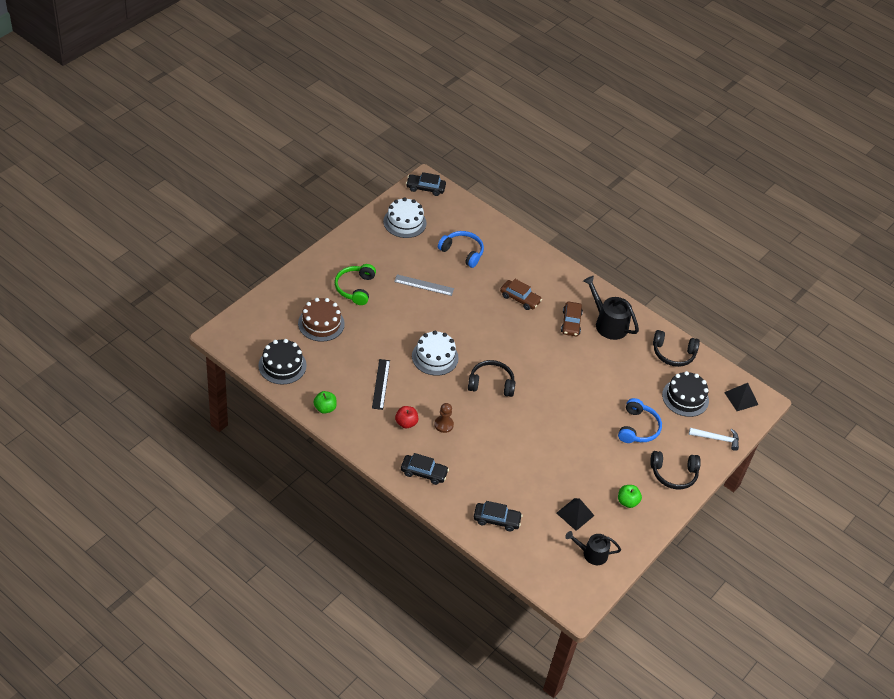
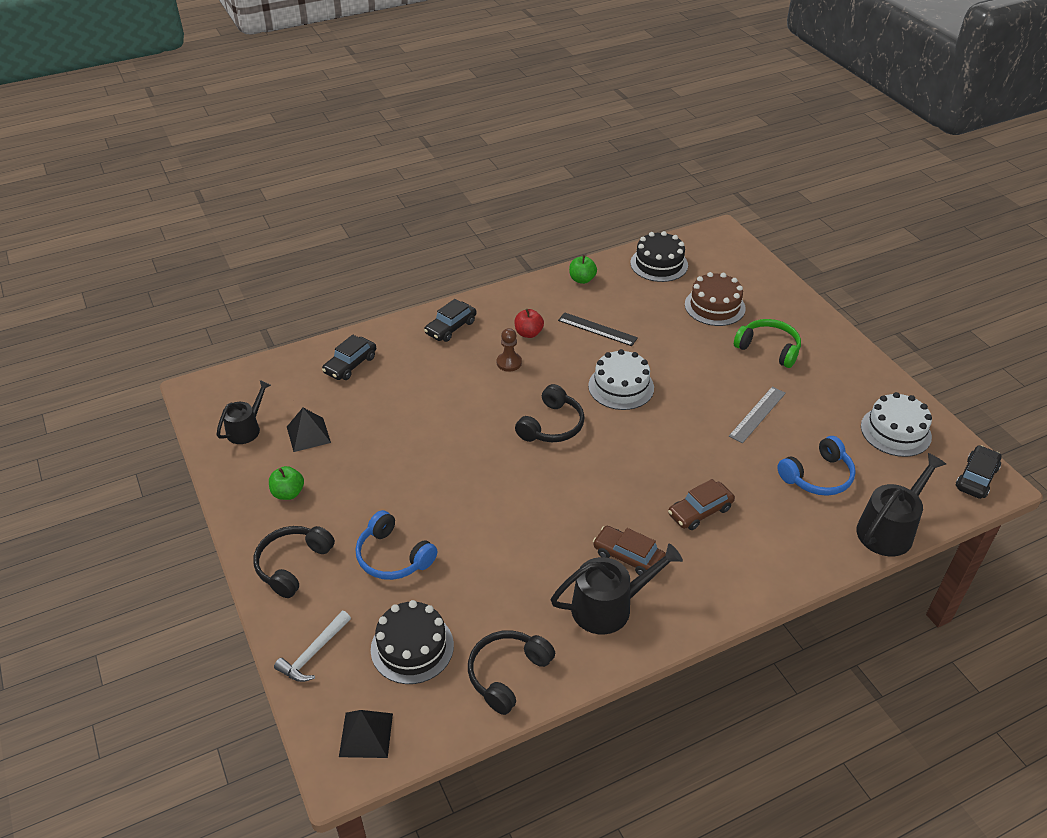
camera: 120 degrees right, 5 degrees down
none -> black watering can [857,453,946,556]

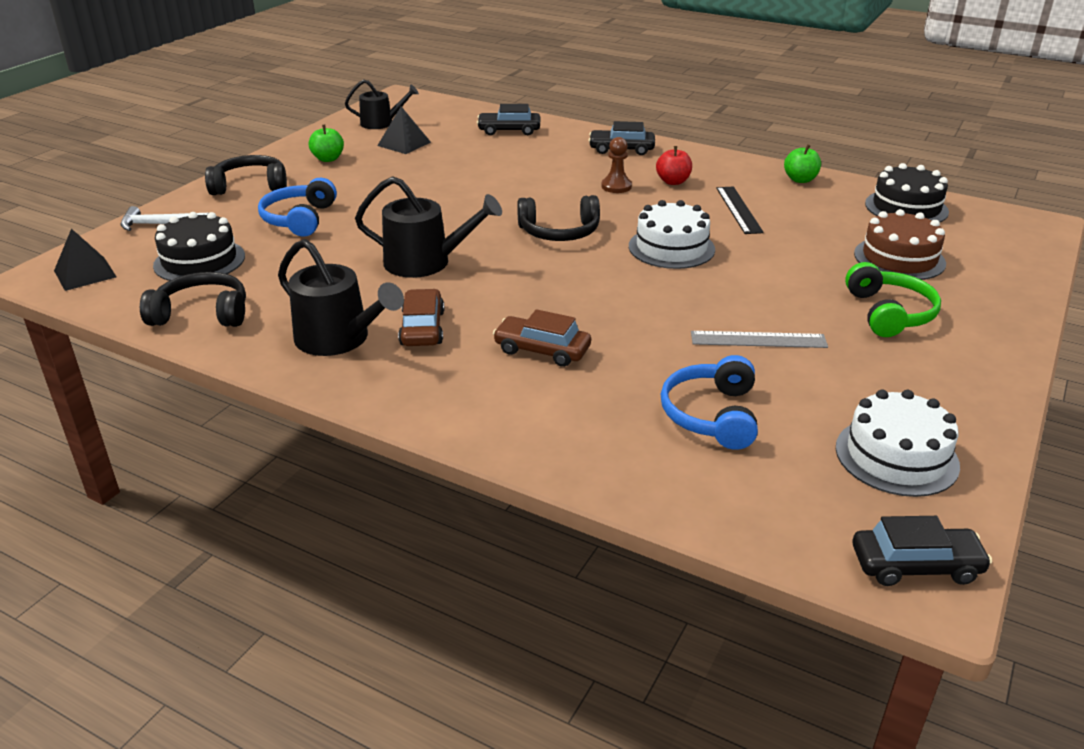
camera: 55 degrees right, 10 degrees down
blue headphones [777,436,856,496] -> blue headphones turned 75 degrees clockwise [661,355,758,450]
black watering can [857,453,946,556] -> black watering can moved to [355,176,502,278]

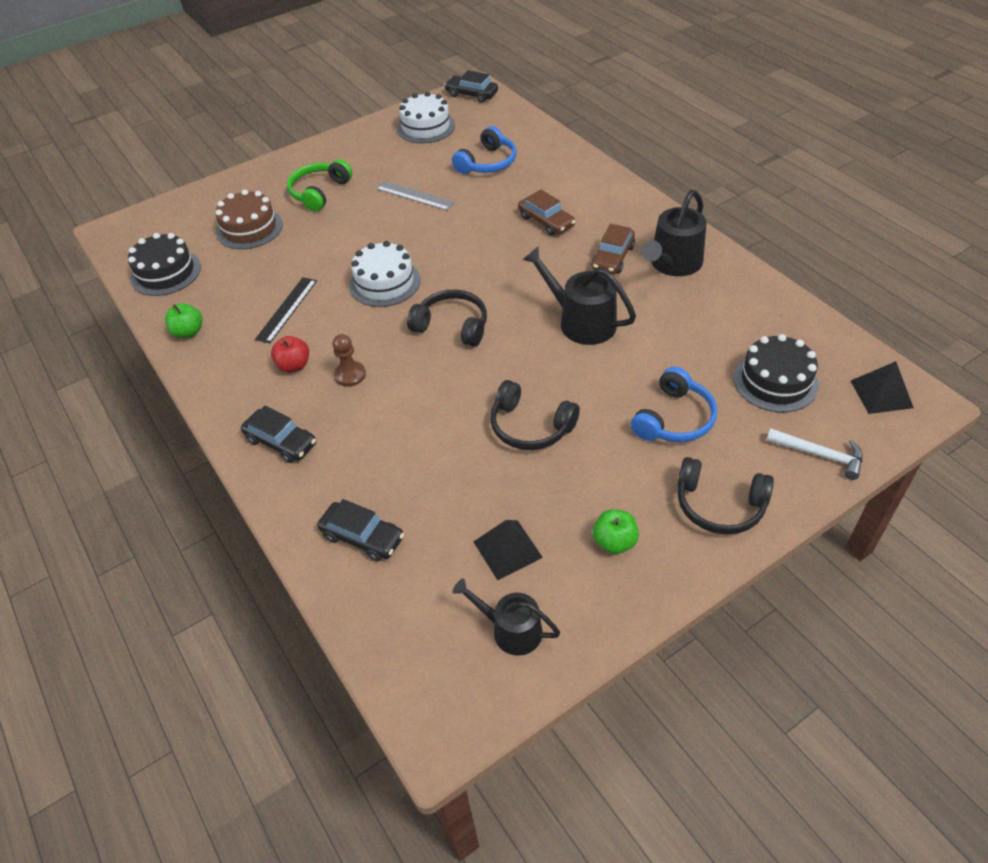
camera: 150 degrees left, 15 degrees up
black headphones [140,272,246,327] -> black headphones moved to [490,380,580,450]
black watering can [278,239,404,356] -> black watering can turned 120 degrees counterclockwise [641,190,707,276]

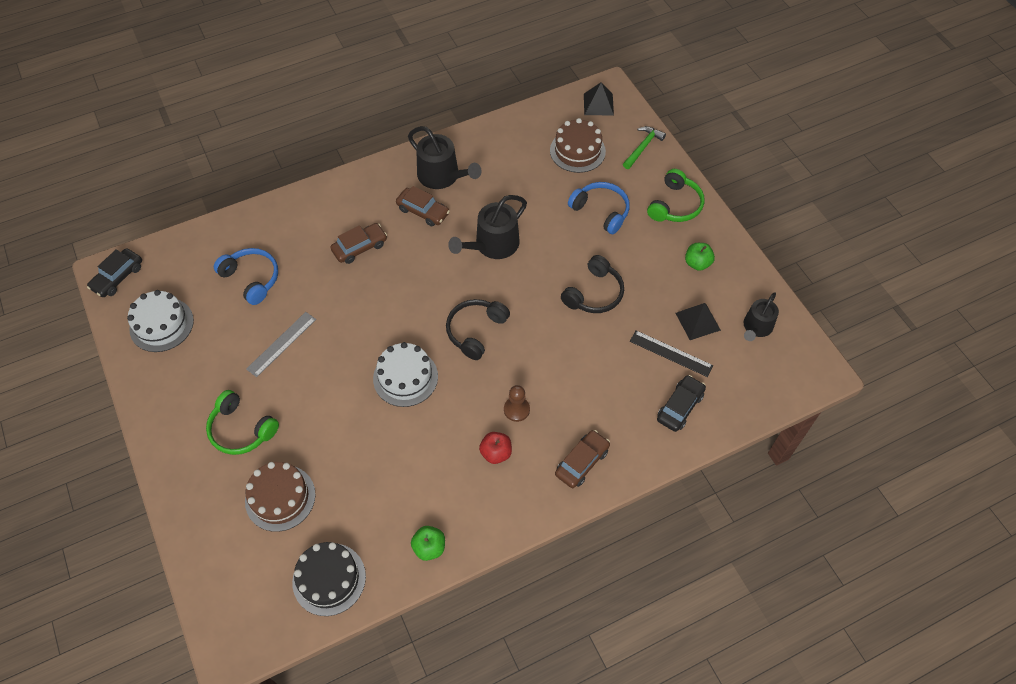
camera: 85 degrees left, 10 degrees up
black car [241,406,316,463] -> brown car [555,430,610,488]
black ruler [255,277,317,344] -> black ruler moved to [630,330,713,377]
black headphones [677,457,774,534] -> green headphones [647,169,705,222]
black cake [733,334,819,412] -> brown cake [550,118,606,173]
white hammer [766,428,863,480] -> green hammer [623,126,666,169]

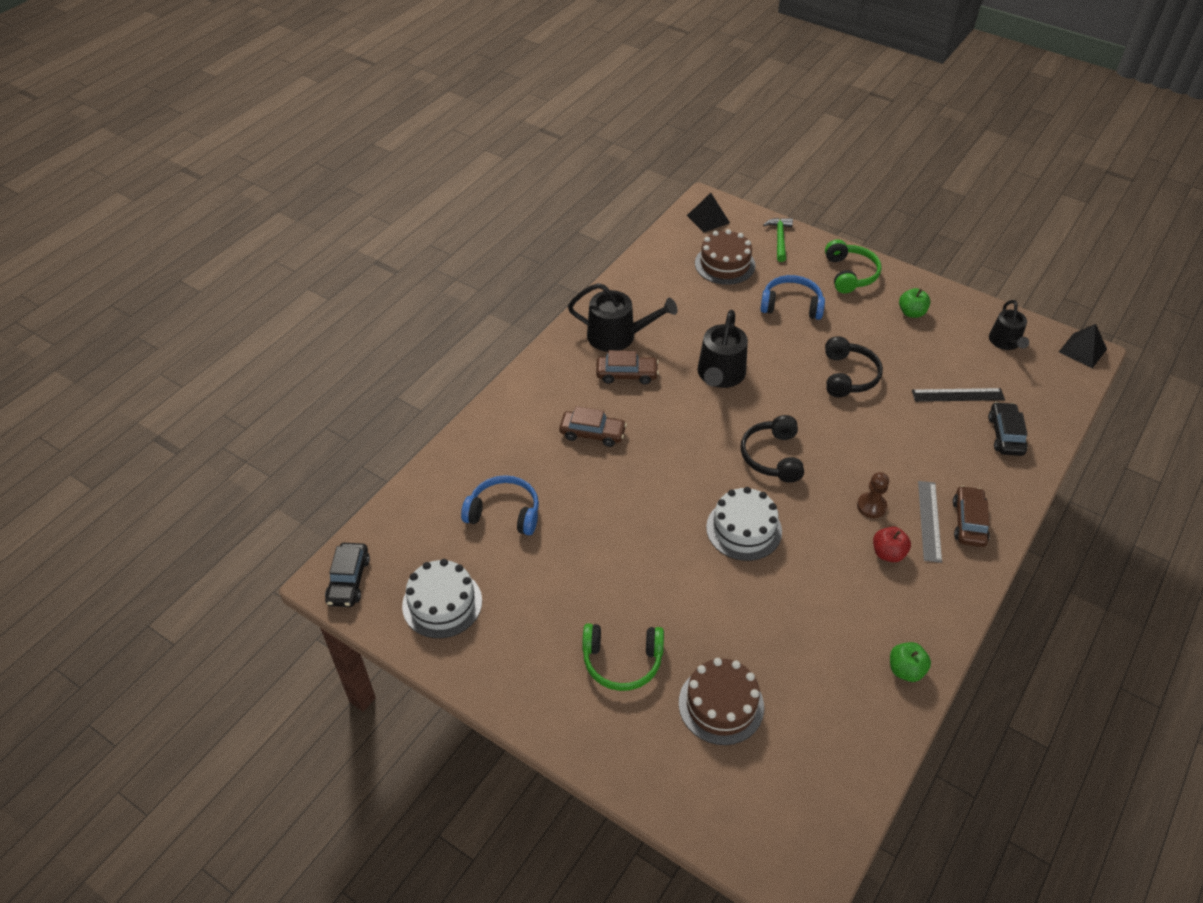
camera: 30 degrees left, 10 degrees down
grey ruler [246,312,316,377] -> grey ruler moved to [918,481,942,563]
black cake [292,542,366,616] -> none
brown car [330,223,387,264] -> brown car turned 75 degrees clockwise [559,406,627,447]
black pyramid [675,303,721,340] -> black pyramid moved to [1059,324,1107,368]

